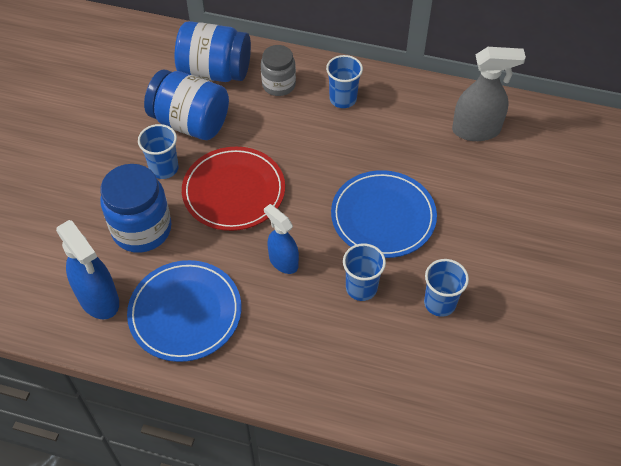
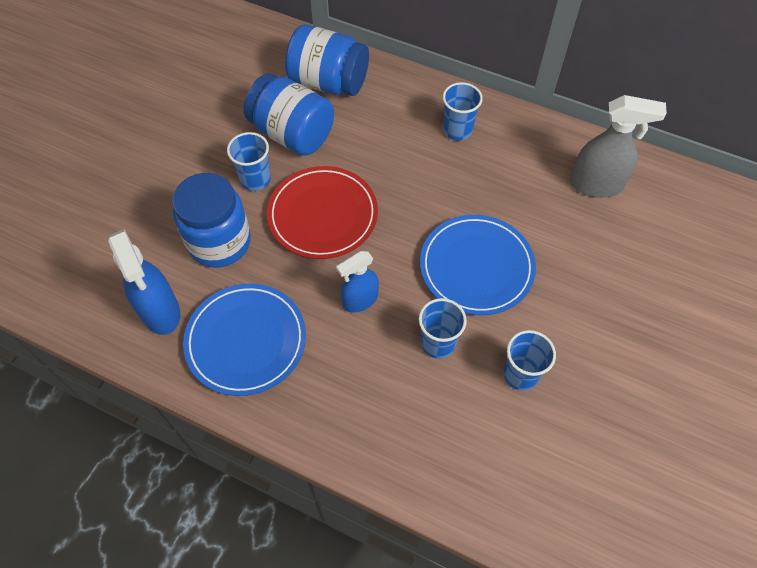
camera: 10 degrees right, 5 degrees up
grey jar [261,45,296,96] -> none
blue spray bottle [264,204,299,274] -> blue spray bottle turned 90 degrees counterclockwise [336,251,379,313]

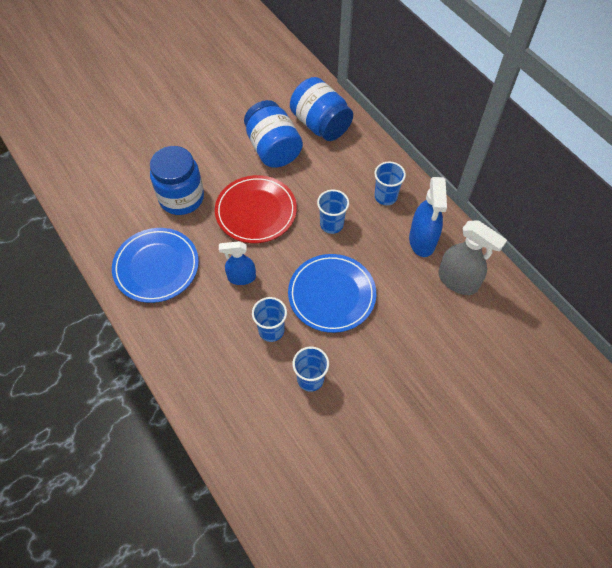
camera: 30 degrees right, 0 degrees up
blue spray bottle [108,229,180,335] -> blue spray bottle moved to [409,177,447,257]
blue cup [227,132,271,191] -> blue cup moved to [317,190,349,234]

